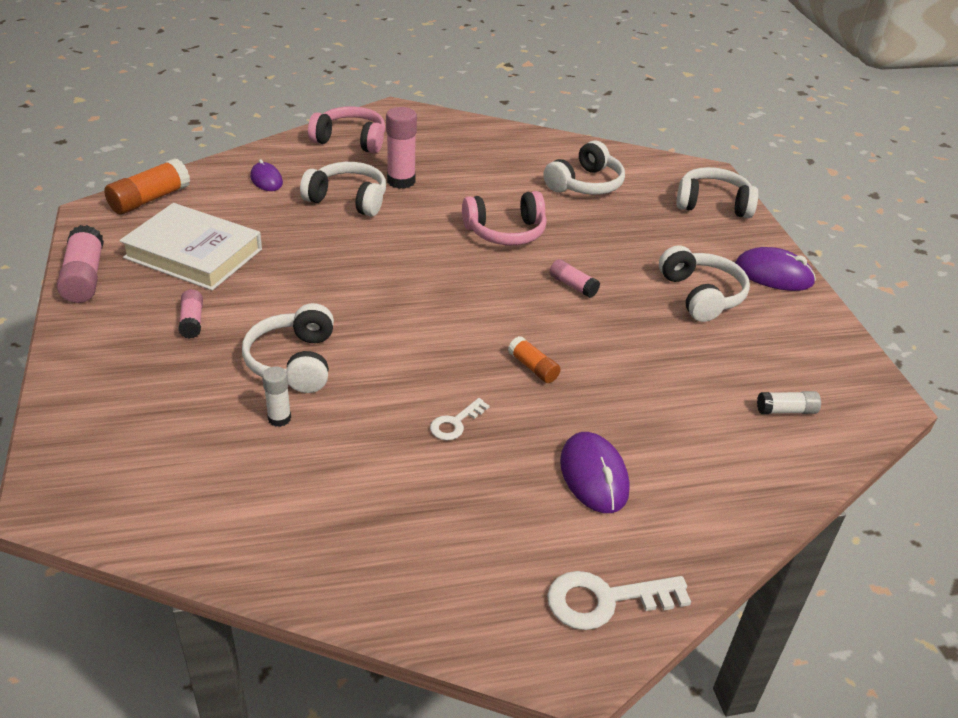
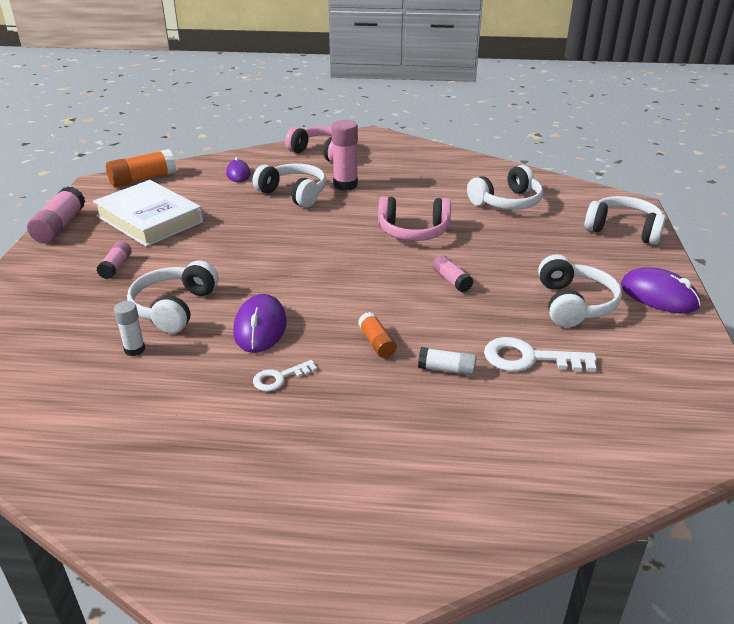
camera: 20 degrees right, 5 degrees down
white key [547,571,691,630] -> white key moved to [484,337,597,372]
purple mouse [560,432,630,513] -> purple mouse moved to [233,294,287,353]
white glue stick [757,391,821,414] -> white glue stick moved to [418,347,476,376]

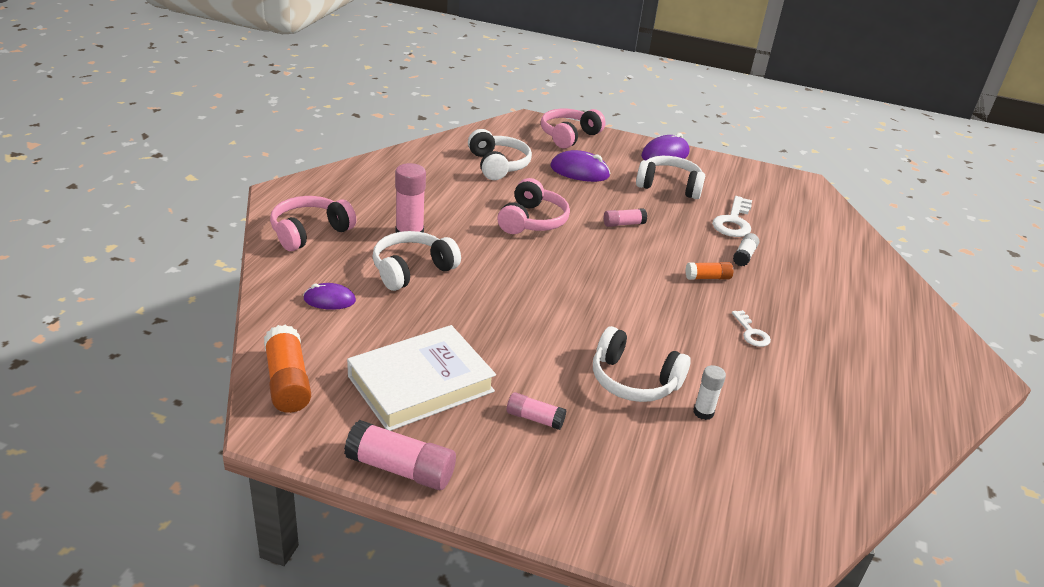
camera: 80 degrees left, 0 degrees up
purple mouse [233,294,287,353] -> purple mouse moved to [550,150,611,182]
white headphones [584,196,666,245] -> pink headphones [541,109,606,149]

